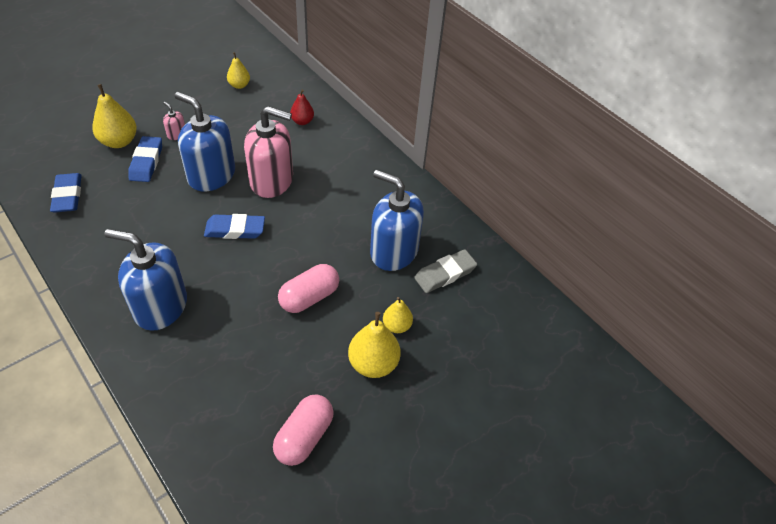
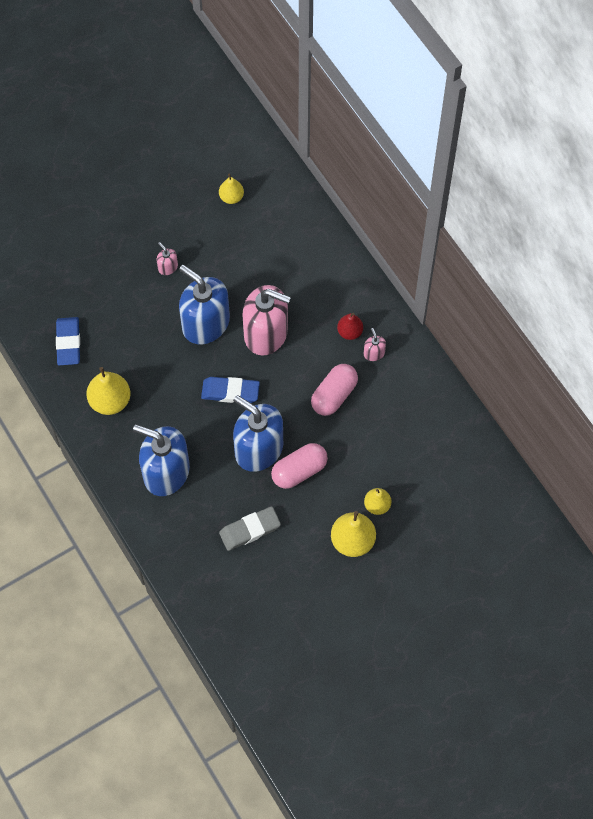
camera: 10 degrees right, 15 degrees up
yellow pear [92,84,137,148] -> yellow pear moved to [86,367,131,415]
blue eraser [128,136,162,182] -> none
pink capsule [273,395,334,466] -> pink capsule moved to [311,364,358,416]
red pear [290,90,314,125] -> red pear moved to [337,313,363,340]
blue soap dispenser [370,170,424,271] -> blue soap dispenser moved to [233,395,283,472]
grey eraser [414,249,477,293] -> grey eraser moved to [219,506,281,551]
none -> pink soap dispenser [364,328,386,361]

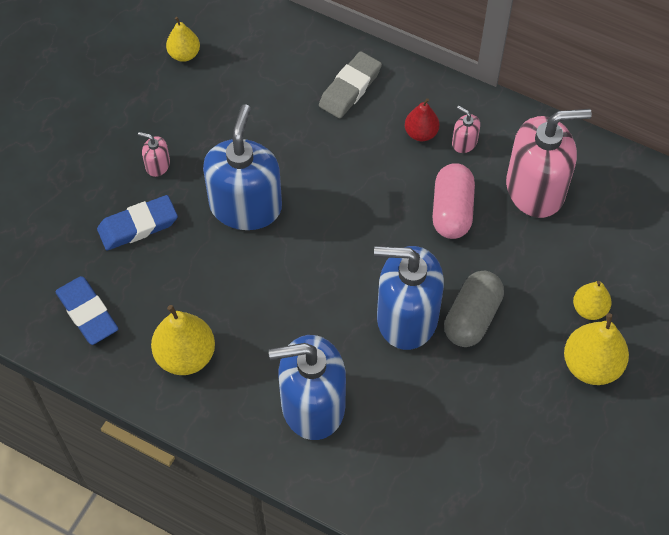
camera: 30 degrees left, 5 degrees down
blue soap dispenser [179,265,230,344] -> blue soap dispenser turned 90 degrees clockwise [203,104,282,230]
blue eraser [201,377,260,403] -> blue eraser moved to [97,195,178,250]
grey eraser [219,506,281,551] -> grey eraser moved to [319,51,382,118]
pink soap dispenser [242,285,291,356] -> pink soap dispenser moved to [506,109,592,218]
pink capsule [271,443,328,489] -> grey capsule [444,271,504,347]

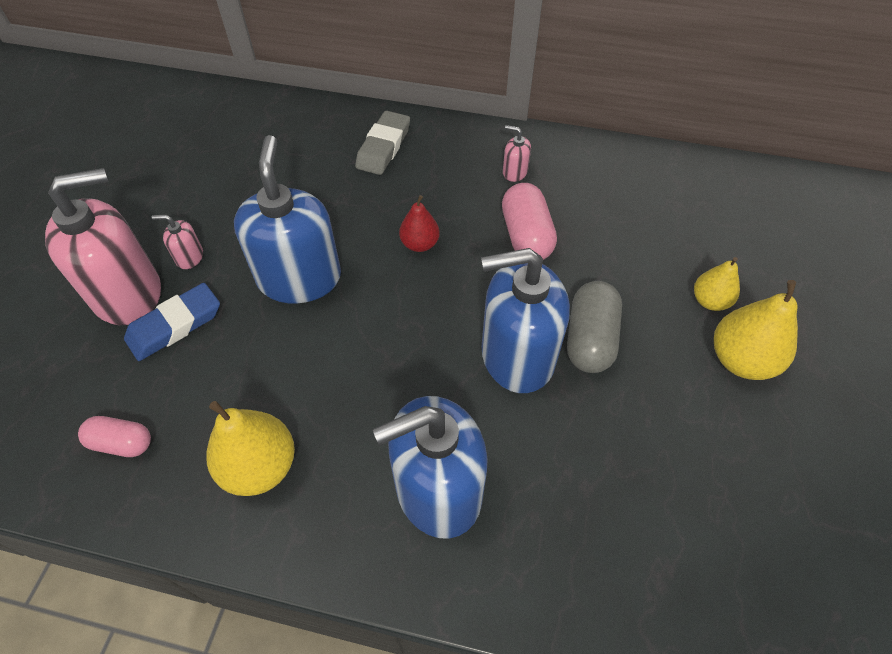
camera: 15 degrees left, 5 degrees down
blue eraser [55,276,118,345] -> pink capsule [78,416,151,457]
yellow pear [166,17,200,62] -> none
red pear [405,98,440,141] -> red pear moved to [399,195,440,252]
pink soap dispenser [506,109,592,218] -> pink soap dispenser moved to [45,168,161,325]

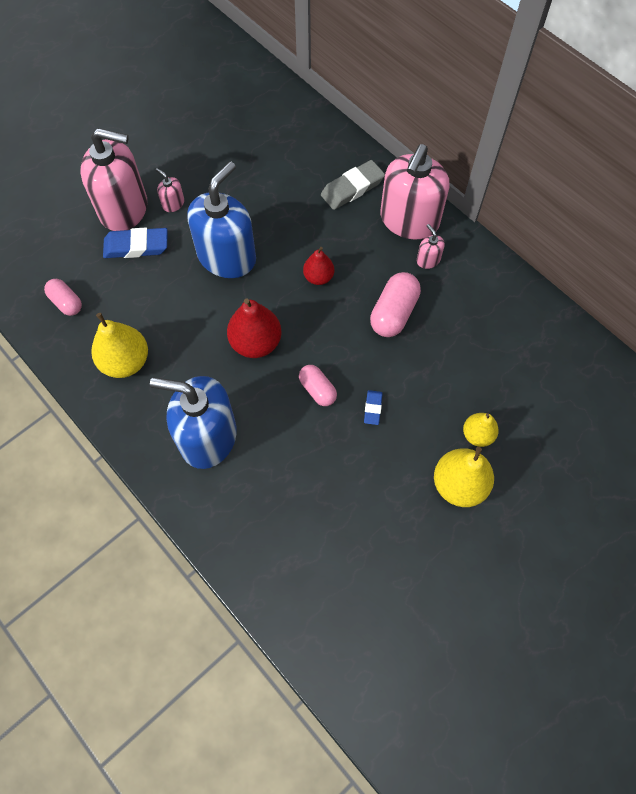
camera: 35 degrees right, 10 degrees up
blue soap dispenser [481,248,570,393] -> pink capsule [299,365,337,406]
grey capsule [567,281,622,373] -> blue eraser [364,390,382,425]
none -> red pear [227,299,282,358]
none -> pink soap dispenser [380,144,450,239]

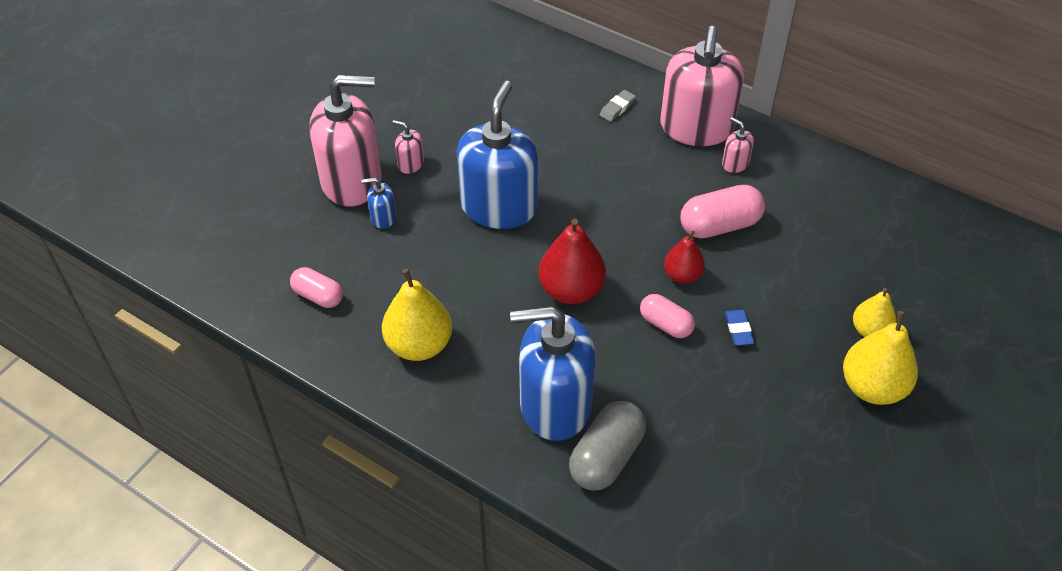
camera: 15 degrees left, 15 degrees down
blue eraser [103,227,167,258] -> blue soap dispenser [361,177,396,229]
red pear [303,247,334,285] -> red pear moved to [664,231,705,284]
grey eraser [321,160,385,210] -> grey eraser [600,90,636,122], size x0.53
pink capsule [370,272,421,337] -> pink capsule turned 60 degrees clockwise [680,185,765,238]
none -> grey capsule [569,401,646,491]

